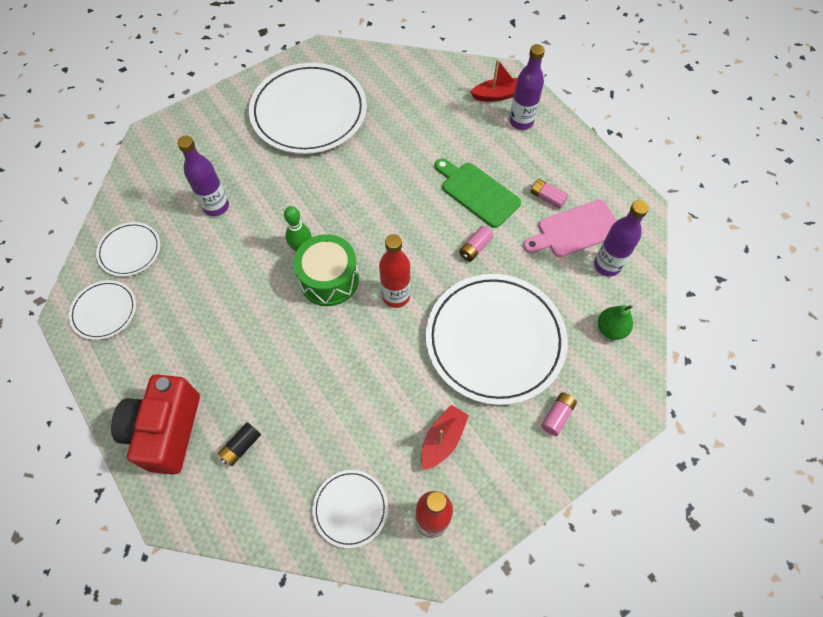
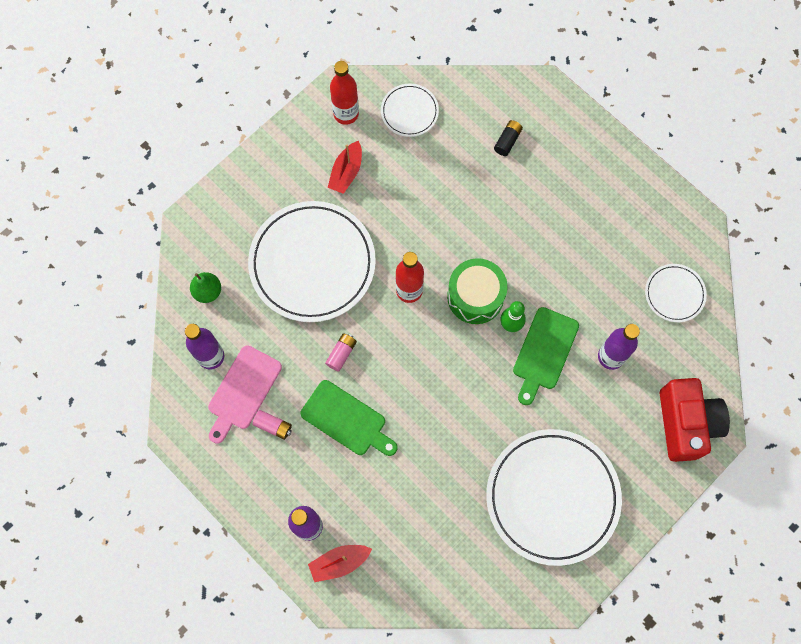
camera: 170 degrees right, 10 degrees up
white plate [69,280,136,340] -> none
red camera [111,374,200,475] -> red camera moved to [660,378,730,462]
pink cutting board [523,200,617,257] -> pink cutting board turned 150 degrees clockwise [208,345,282,444]
pink battery [541,393,577,436] -> none
none -> green cutting board [513,307,579,405]

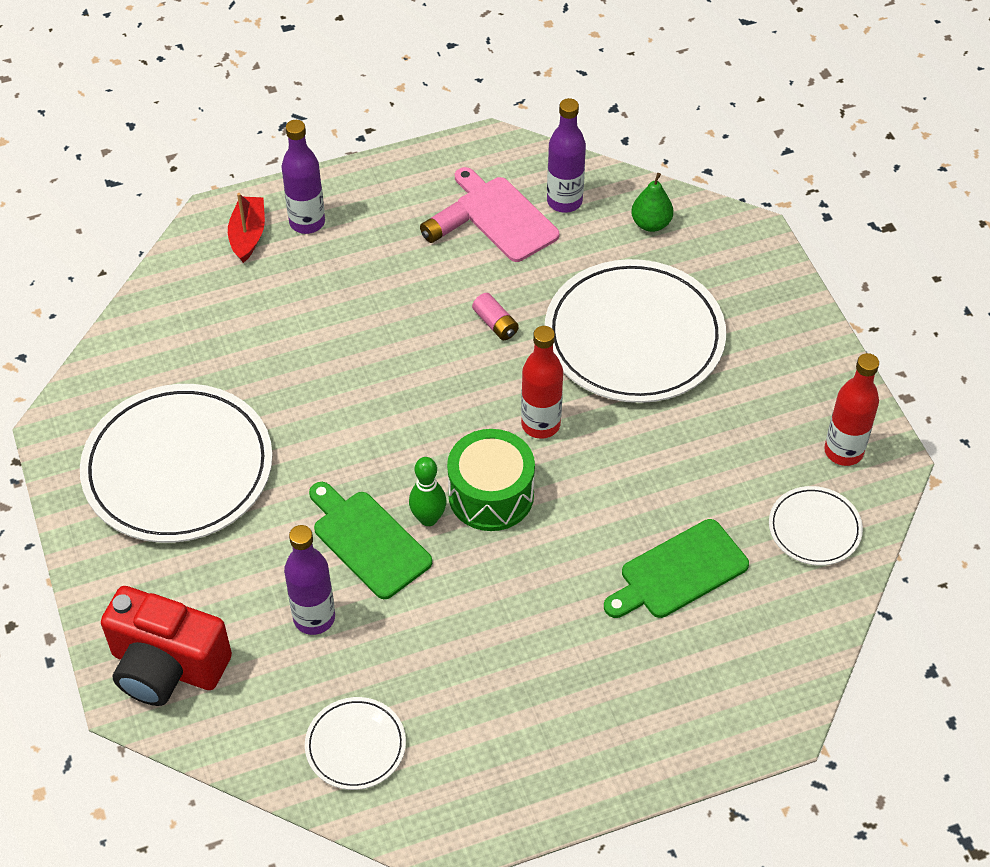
camera: 115 degrees right, 20 degrees down
green cutting board [301,380,398,456] -> green cutting board moved to [604,519,749,618]
red boat [328,141,362,194] -> none
black battery [494,120,523,156] -> none

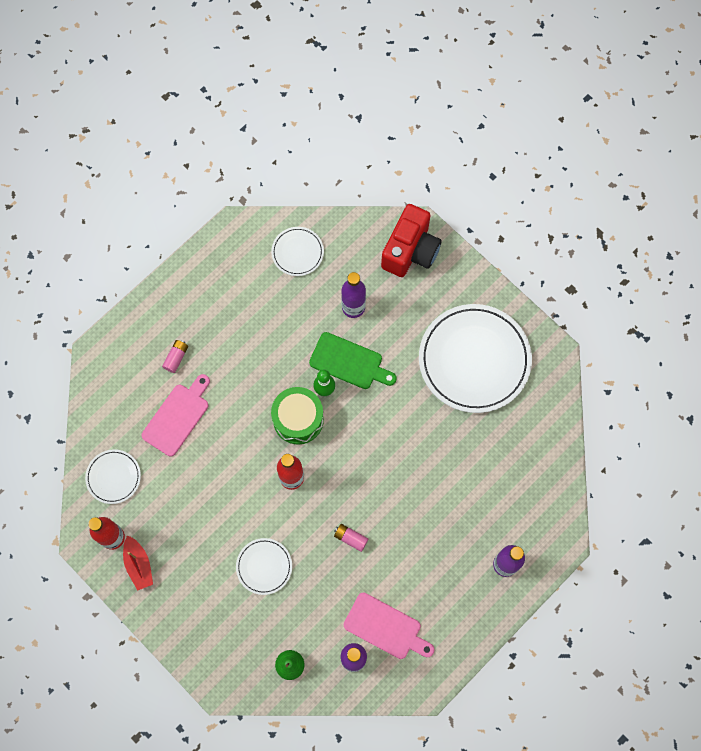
camera: 155 degrees right, 20 degrees up
red camera [101,586,232,706] -> red camera turned 120 degrees clockwise [381,204,442,277]
red boat [228,193,265,263] -> red boat moved to [123,535,153,591]
pink battery [420,202,469,243] -> pink battery moved to [162,340,188,373]
white plate [545,259,726,403] -> white plate [236,538,292,595], size x0.48
green cutting board [604,519,749,618] -> pink cutting board [142,374,210,456]

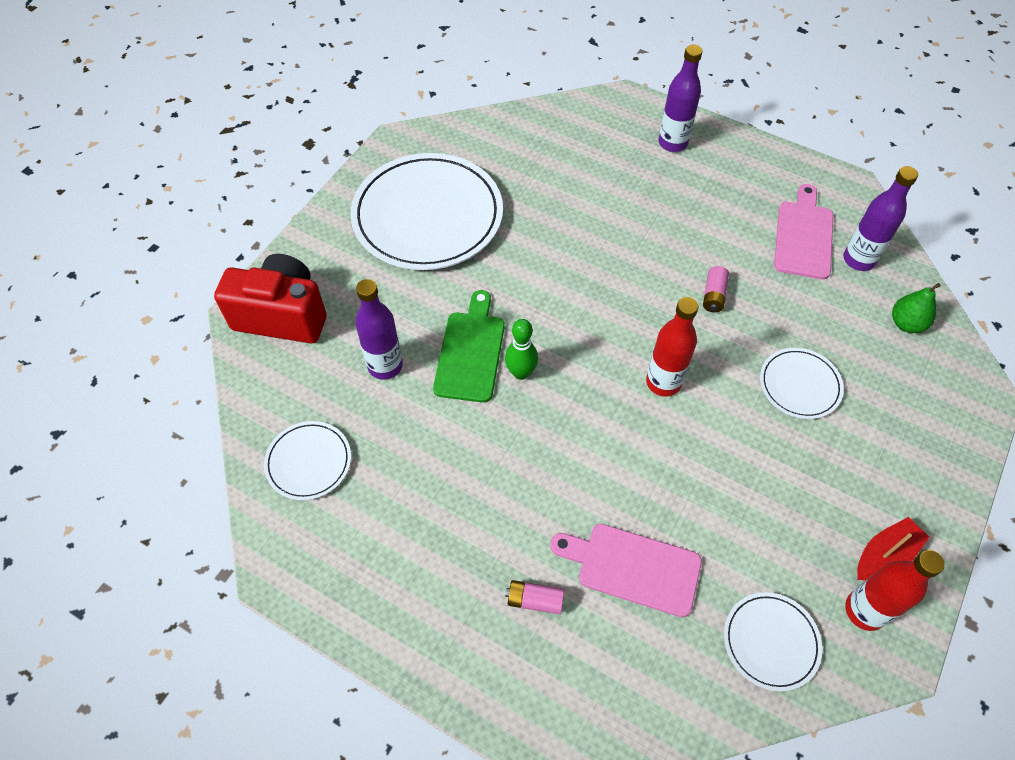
camera: 105 degrees left, 15 degrees down
green drum [271,387,324,444] -> none

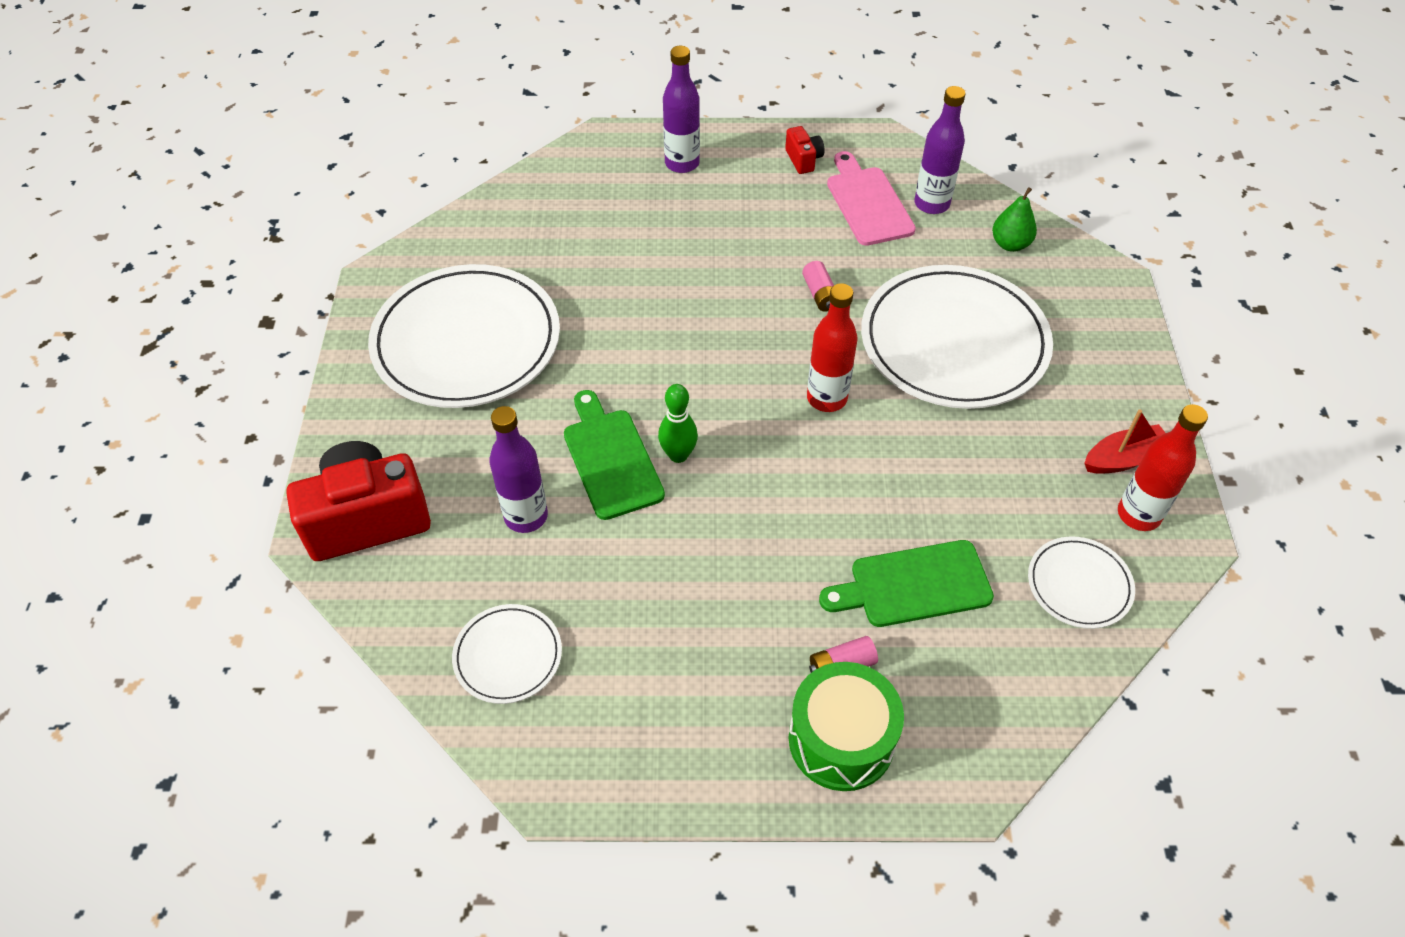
camera: 30 degrees left, 5 degrees down
pink cutting board [550,524,702,617] -> green cutting board [819,540,994,627]
white plate [760,348,844,419] -> white plate [861,265,1053,409], size x2.09
red boat [857,517,929,581] -> red boat turned 45 degrees clockwise [1084,410,1165,474]
none -> red camera [785,126,825,174]
none -> green drum [789,662,904,791]

